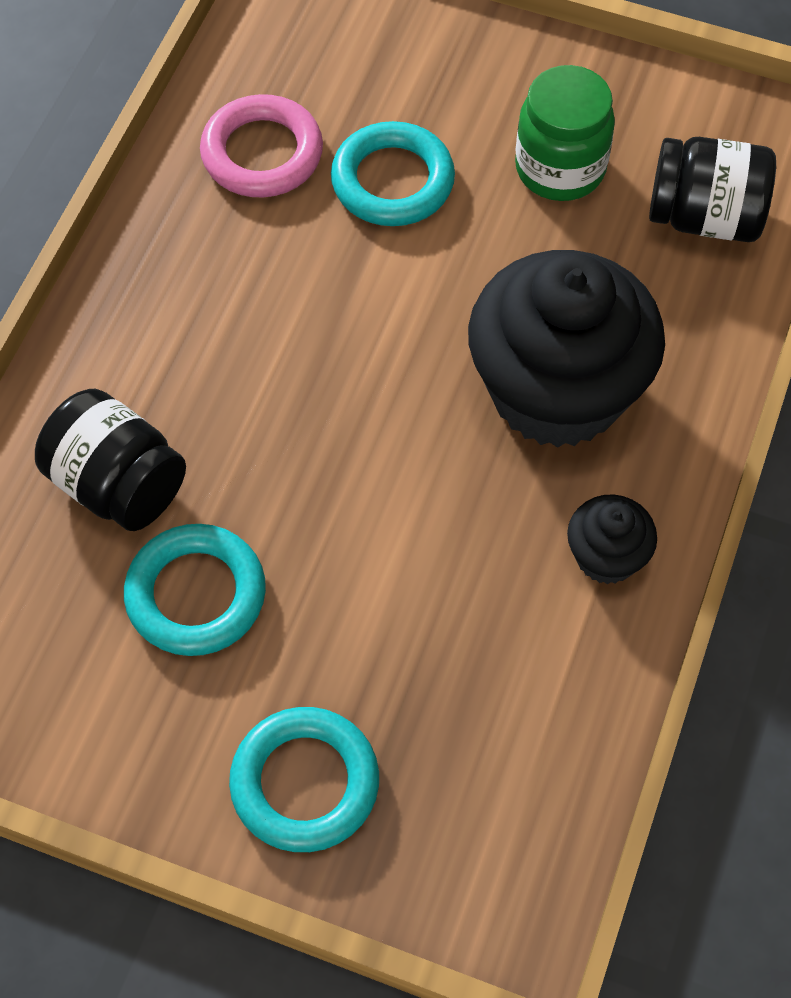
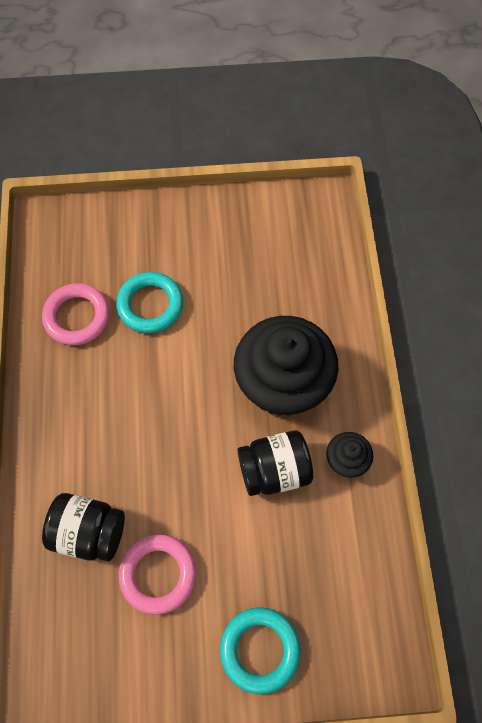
camera: 25 degrees left, 5 degrees up
turquoise ring [124,524,266,656] -> pink ring [119,534,196,615]
green jar [515,65,615,201] -> none
black jar [649,137,776,242] -> black jar moved to [238,430,313,496]

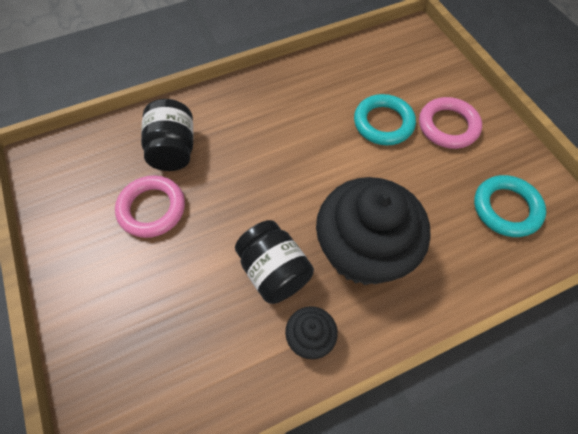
camera: 70 degrees right, 5 degrees down
pink ring [42,283,110,345] -> pink ring moved to [419,97,482,149]
turquoise ring [220,607,301,694] -> turquoise ring moved to [474,175,546,237]

